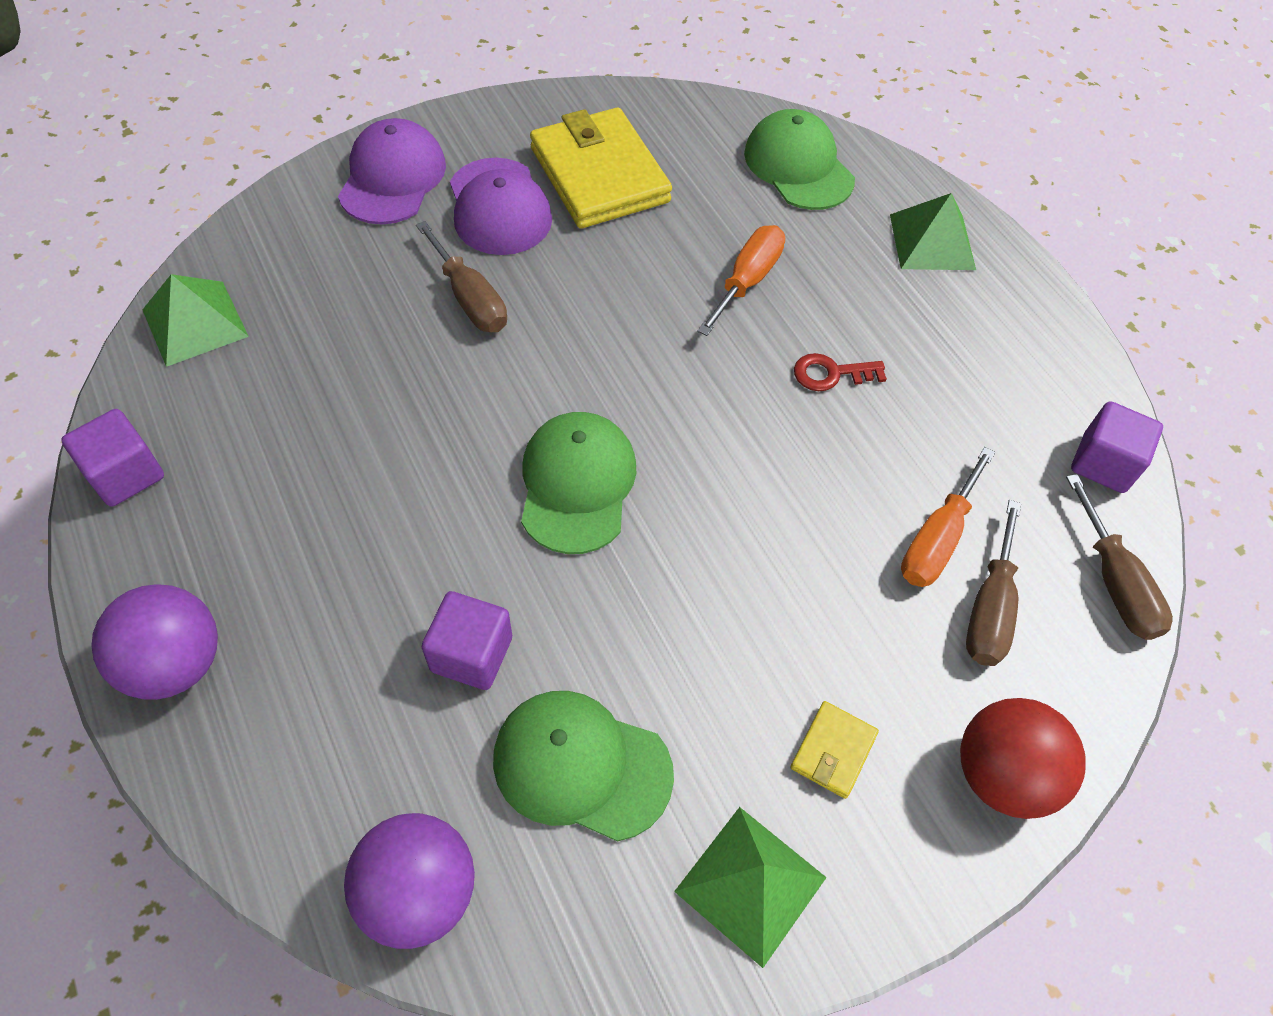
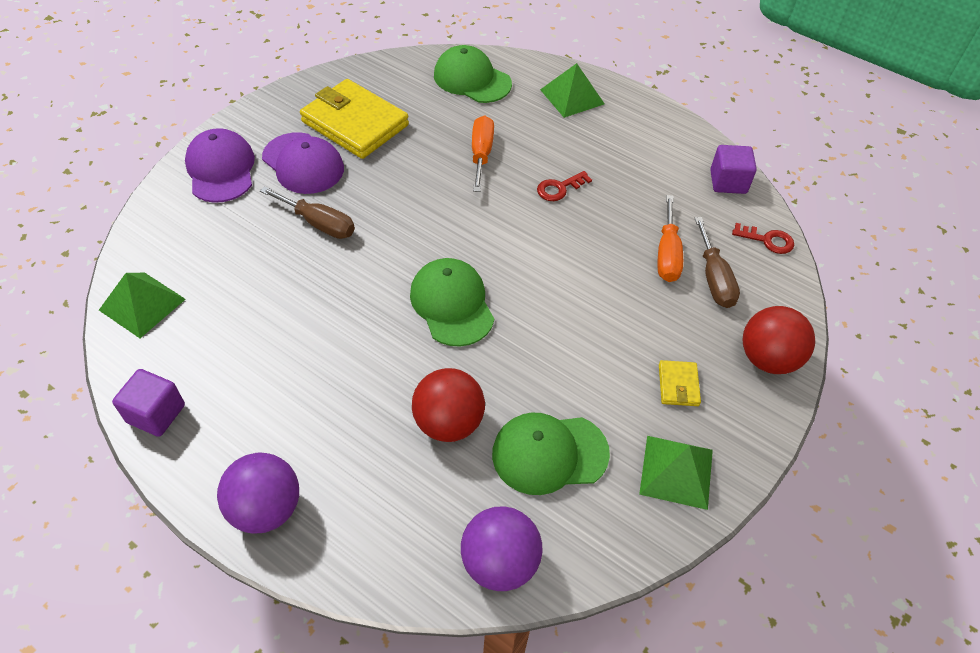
camera: 25 degrees left, 5 degrees down
purple cube [422,591,512,690] -> red ball [412,368,485,442]
brown screwdriver [1066,474,1173,640] -> red key [732,223,794,254]

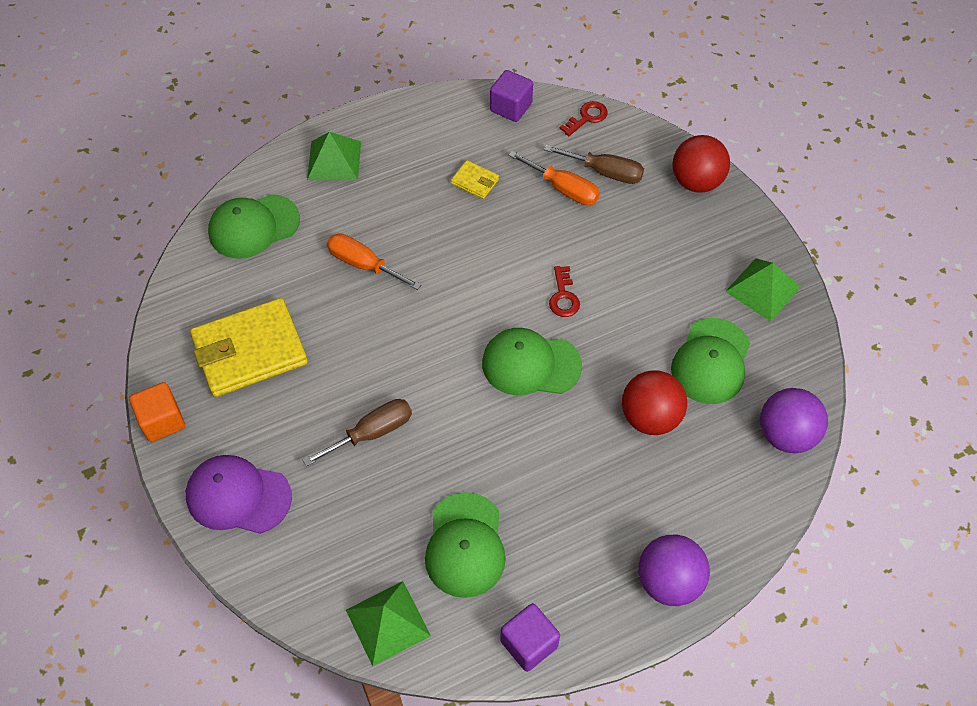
camera: 60 degrees left, 5 degrees up
purple cap [262,132,344,194] -> none
red key [537,171,592,201] -> red key moved to [549,266,580,317]
yellow wallet [659,360,701,406] -> yellow wallet moved to [451,160,499,199]
none -> orange cube [129,382,185,442]
none -> green cap [425,492,506,598]

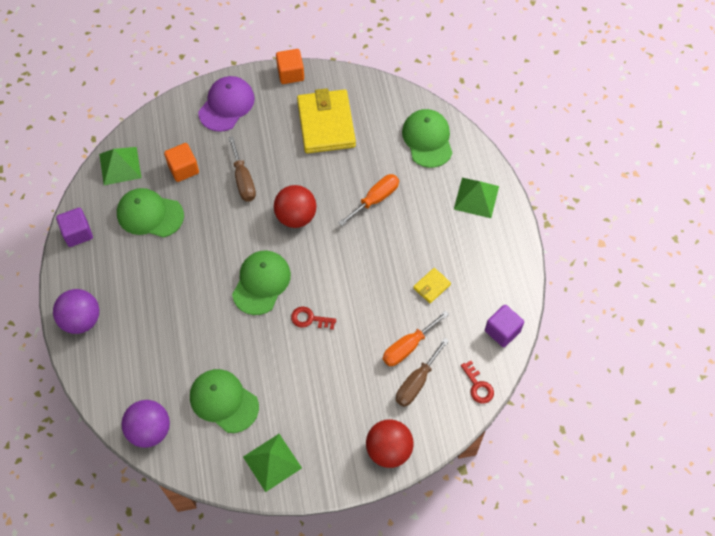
camera: 105 degrees right, 5 degrees up
red ball [622,370,687,435] -> red ball moved to [274,185,316,228]
none -> orange cube [164,143,199,182]

